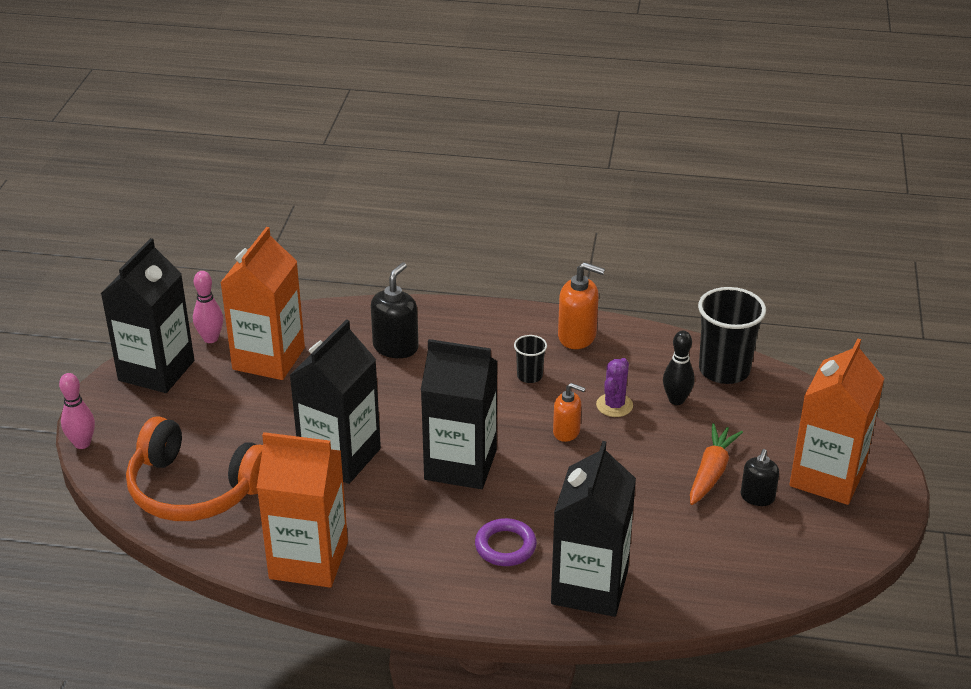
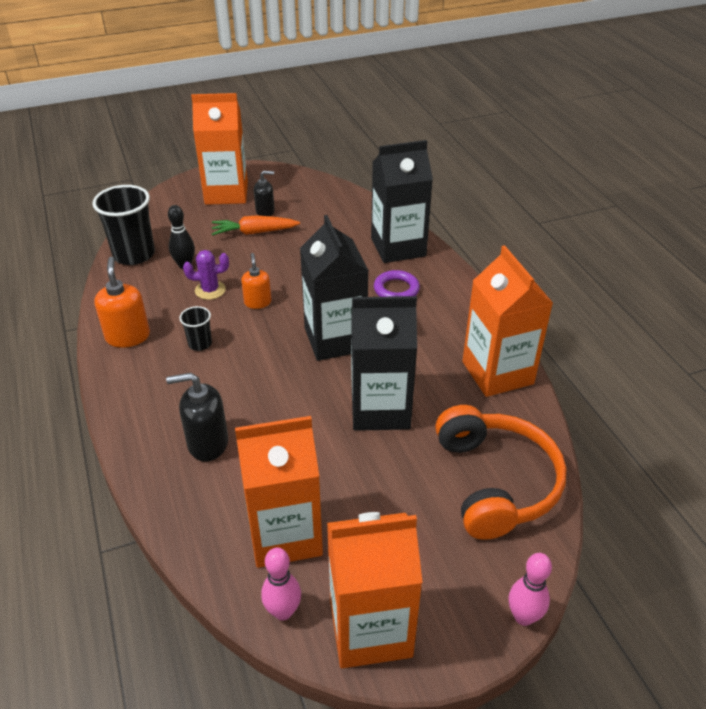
camera: 120 degrees left, 5 degrees up
black carton [100,238,194,393] -> orange carton [327,512,423,668]

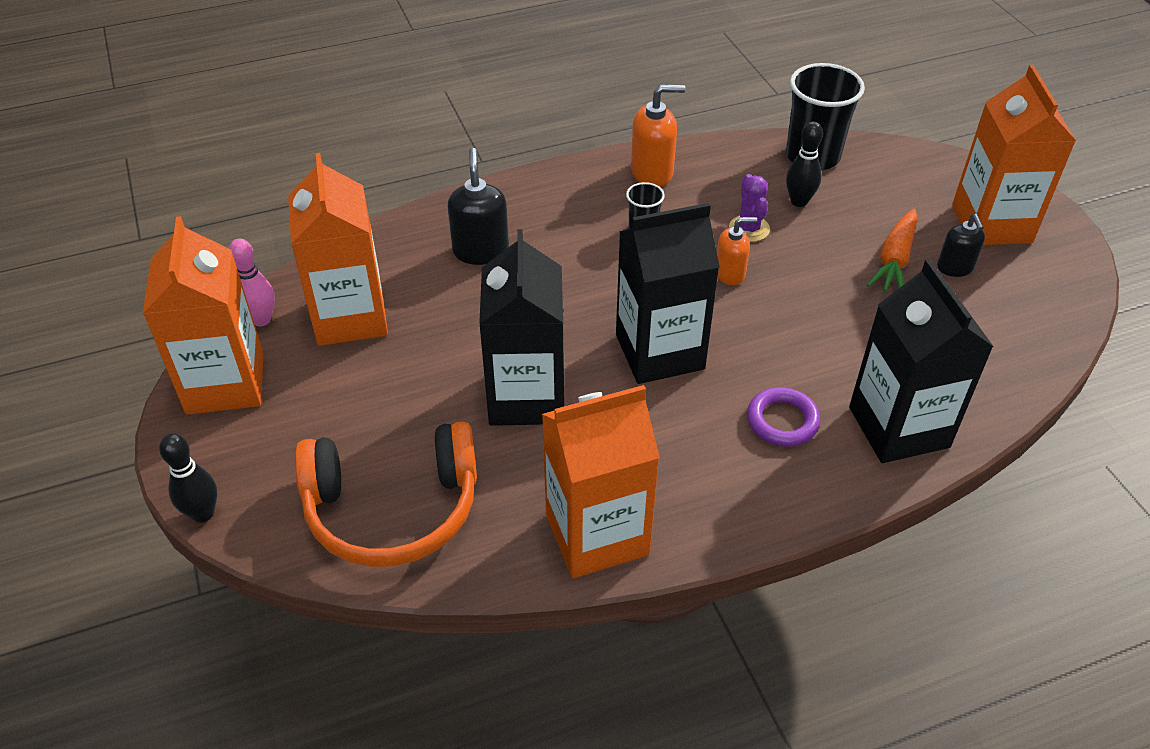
camera: 90 degrees right, 5 degrees up
orange carrot [212,216,300,235] -> orange carrot turned 150 degrees counterclockwise [867,208,918,291]
pink bowling pin [508,553,552,626] -> black bowling pin [159,433,217,523]

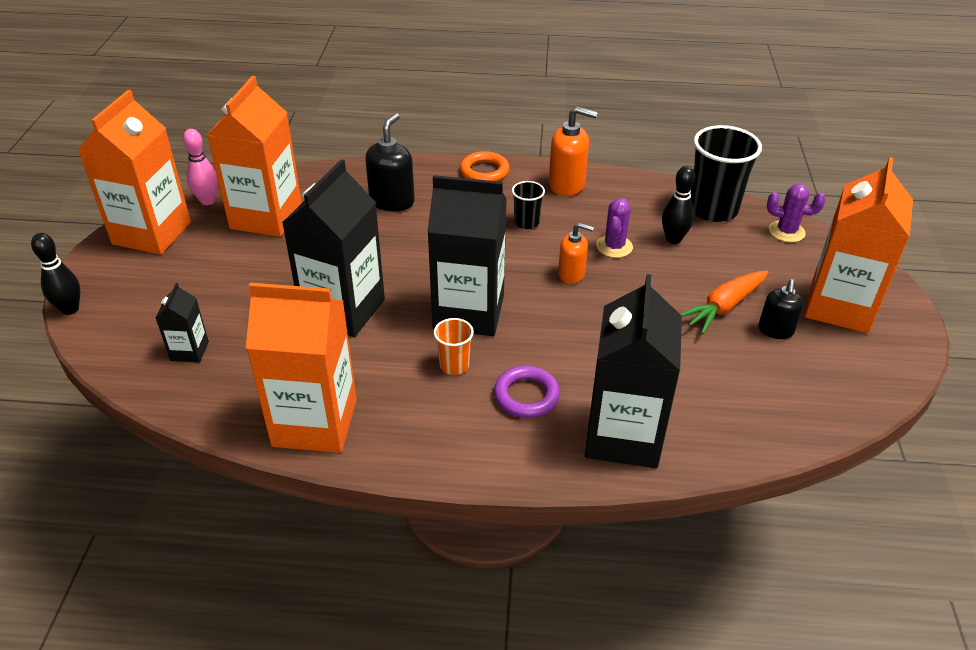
camera: 25 degrees right, 5 degrees down
orange headphones [295,422,477,567] -> black carton [155,283,209,362]
none -> orange cup [434,318,474,375]
none -> orange ring [460,151,510,181]
none -> purple cactus [767,184,826,242]

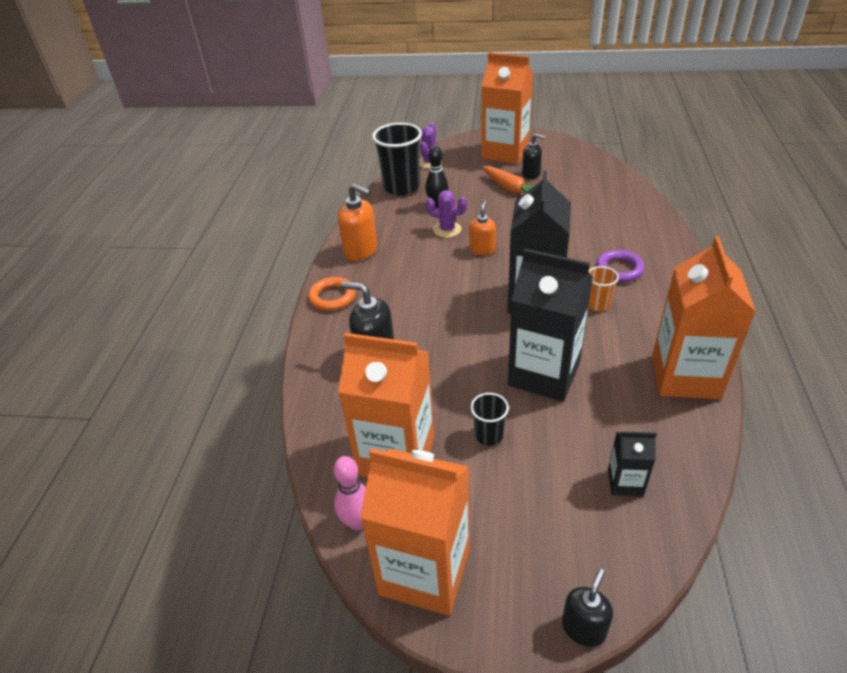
camera: 85 degrees left, 0 degrees up
black bowling pin [31,233,80,315] -> black soap dispenser [562,569,613,647]
black cup [512,181,545,229] -> black cup moved to [471,393,509,446]
orange soap dispenser [549,106,598,196] -> orange soap dispenser turned 105 degrees clockwise [338,184,377,261]
black carton [585,274,682,468] -> none

